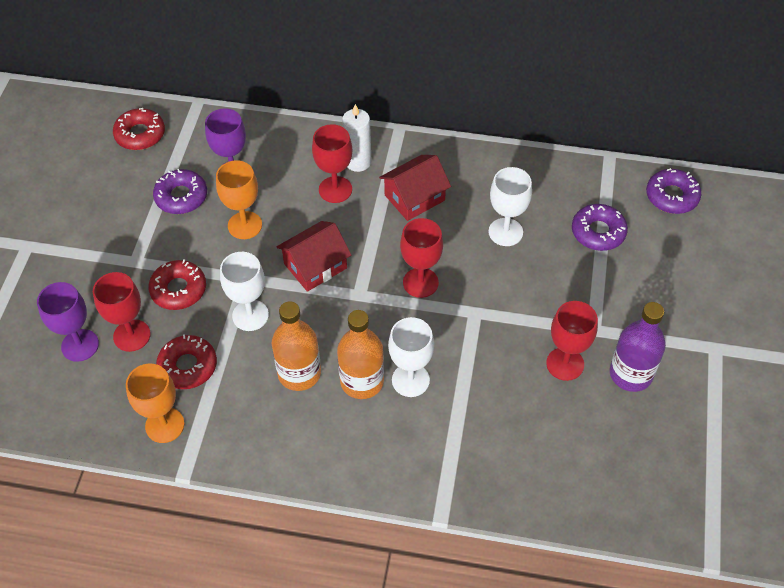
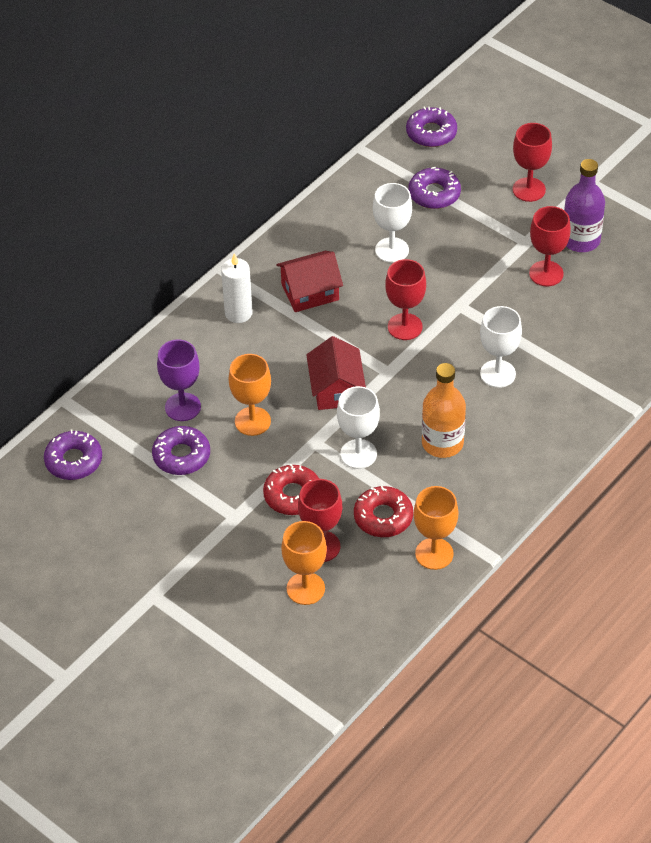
camera: 60 degrees left, 5 degrees down
purple goblet [37,282,99,362] -> orange goblet [281,521,327,605]
red donut [113,108,165,150] -> purple donut [44,429,102,480]
red goblet [312,124,352,203] -> red goblet moved to [513,123,552,202]
orange bottle [337,310,384,399] -> none
red house [379,155,451,221] -> red house turned 75 degrees clockwise [276,251,343,312]

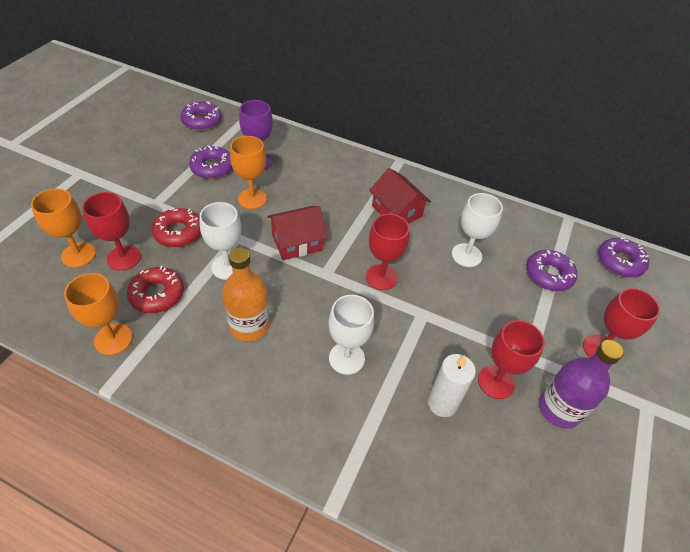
camera: 70 degrees right, 0 degrees up
white candle [221,254,253,323] -> white candle moved to [428,354,476,417]

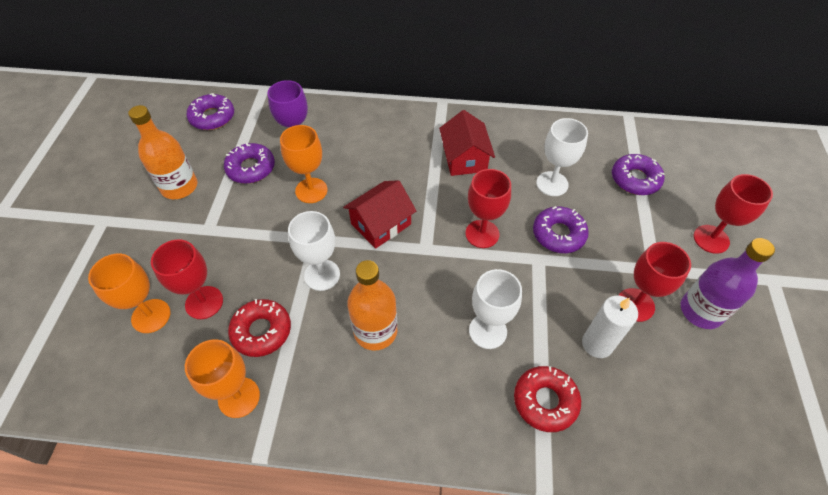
camera: 15 degrees left, 5 degrees up
red donut [152,208,201,247] -> red donut moved to [514,366,581,432]
red house [369,168,431,224] -> red house turned 45 degrees clockwise [439,110,495,176]
purple donut [598,238,649,277] -> purple donut moved to [533,206,589,253]
none -> orange bottle [128,105,197,199]

